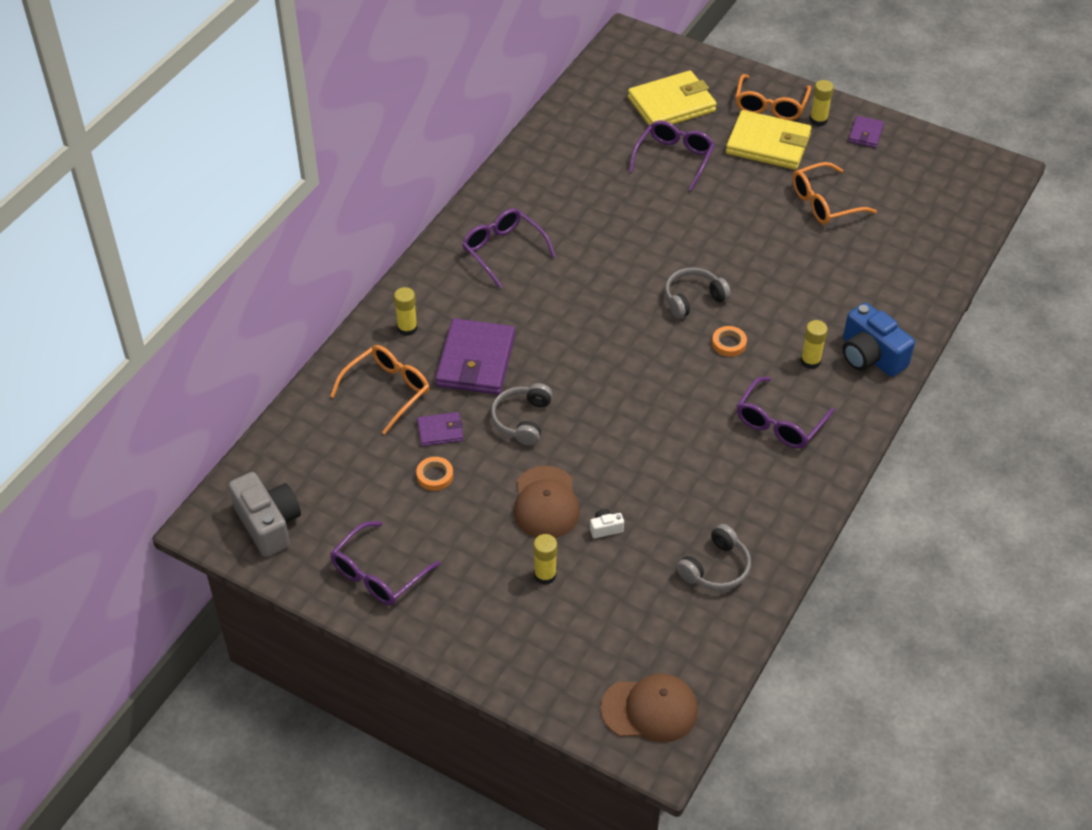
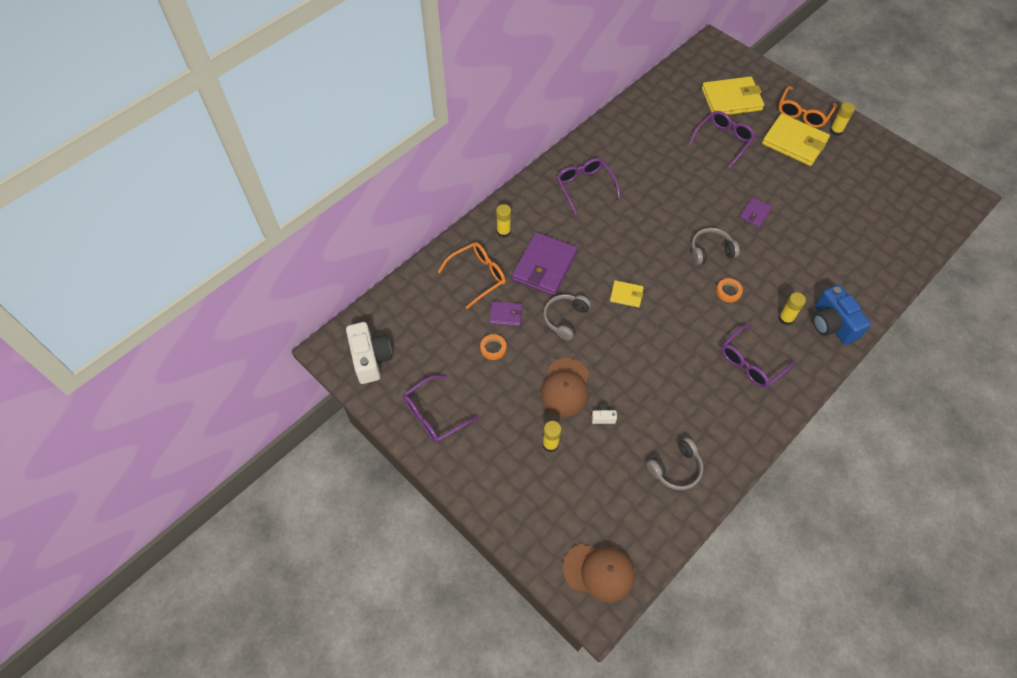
camera: 15 degrees right, 10 degrees up
grey camera [229,472,301,557] -> white camera [346,322,392,384]
orange glasses [792,162,877,224] -> none
purple wallet [848,116,884,148] -> purple wallet moved to [740,197,772,227]
none -> yellow wallet [610,280,644,307]

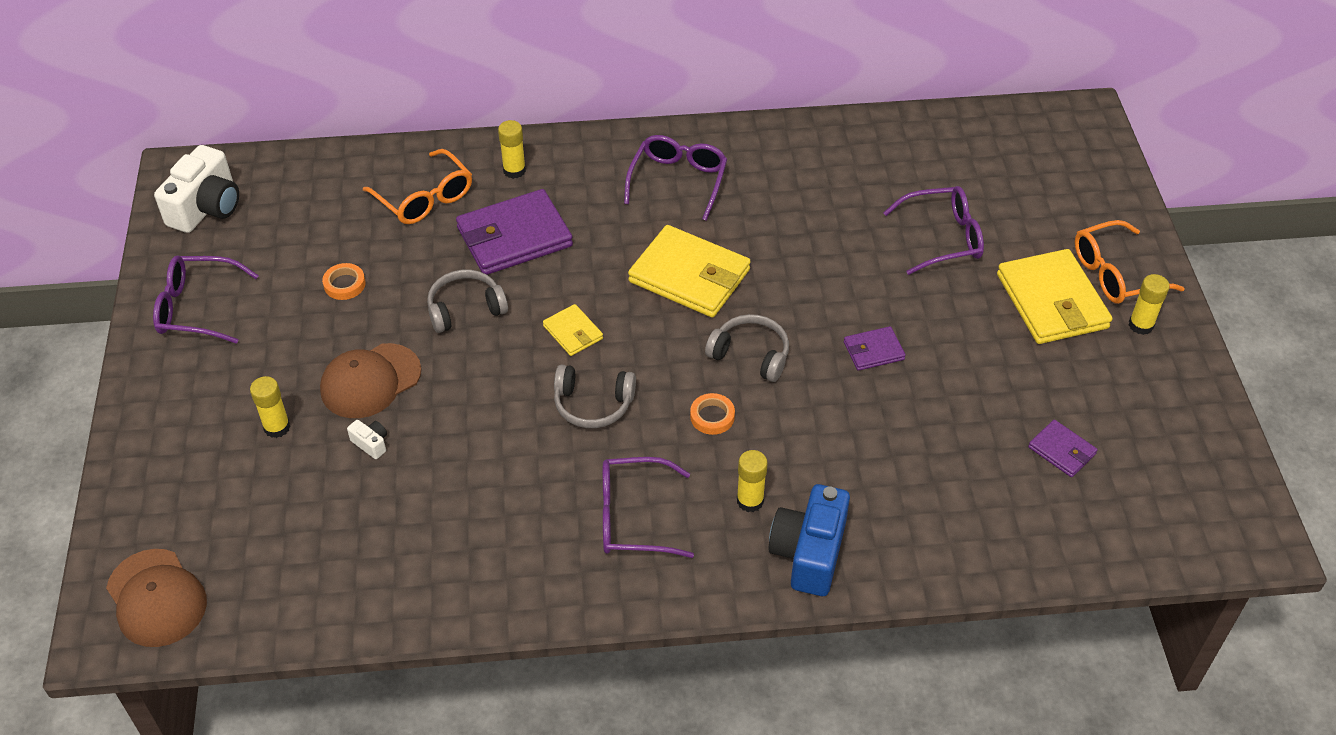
camera: 40 degrees right, 10 degrees down
orange glasses [438,242,506,309] -> orange glasses turned 45 degrees clockwise [363,149,472,224]
purple wallet [490,301,522,326] -> purple wallet moved to [1028,419,1098,477]
grey headphones [646,437,703,490] -> grey headphones moved to [554,365,636,428]
yellow wallet [702,77,764,115] -> yellow wallet moved to [628,225,751,318]

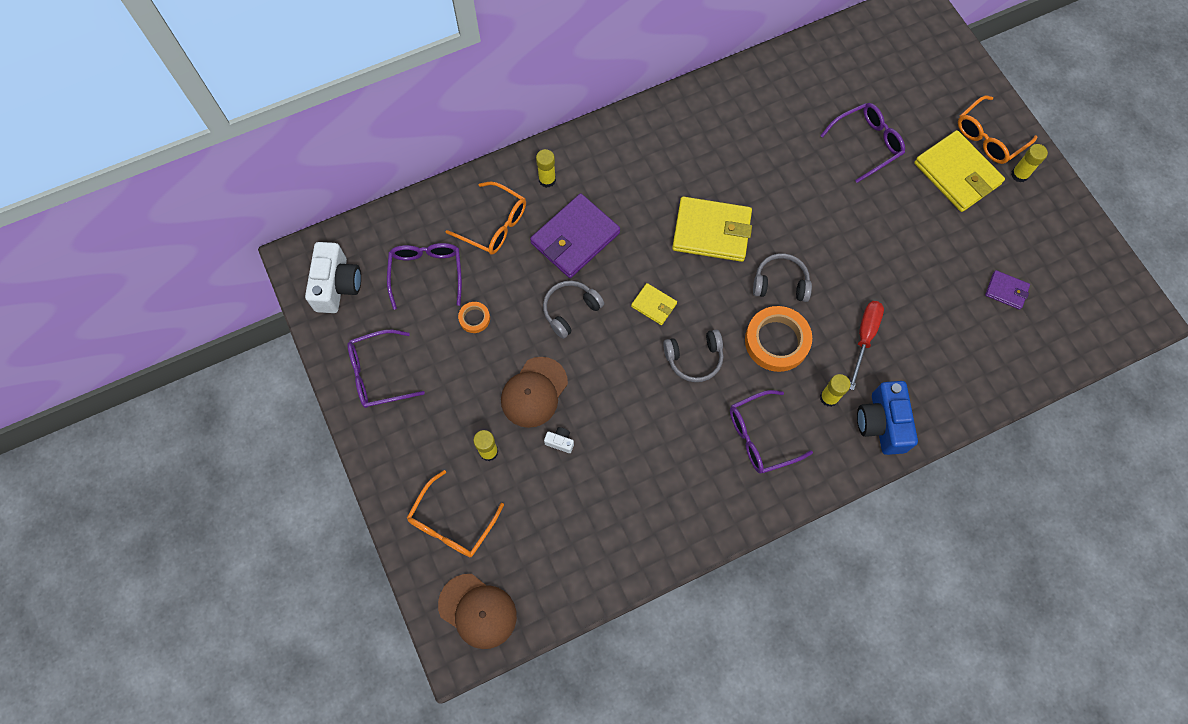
camera: 20 degrees left, 20 degrees up
purple glasses [624,135,727,221] -> purple glasses moved to [387,243,462,310]
orange tape [690,393,735,435] -> orange tape [745,306,812,372], size x2.05
purple wallet [844,326,906,371] -> none
none -> orange glasses [407,470,504,557]
none -> red screwdriver [850,301,884,390]

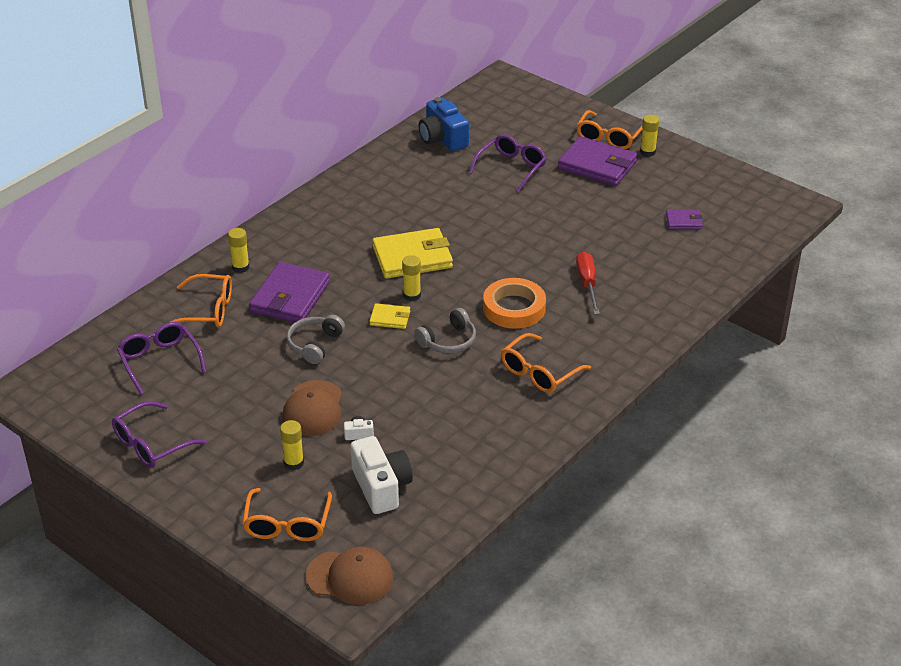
camera: 25 degrees left, 30 degrees down
white camera [305,242,361,313] -> white camera moved to [351,436,413,514]
orange tape [458,302,490,333] -> none
purple glasses [730,390,813,474] -> orange glasses [501,333,591,393]
grey headphones [753,253,812,302] -> none
yellow glue stick [820,374,851,407] -> yellow glue stick moved to [402,255,421,301]
blue camera [857,381,918,455] -> blue camera moved to [419,97,469,151]
yellow wallet [914,130,1005,212] -> purple wallet [558,136,638,186]

